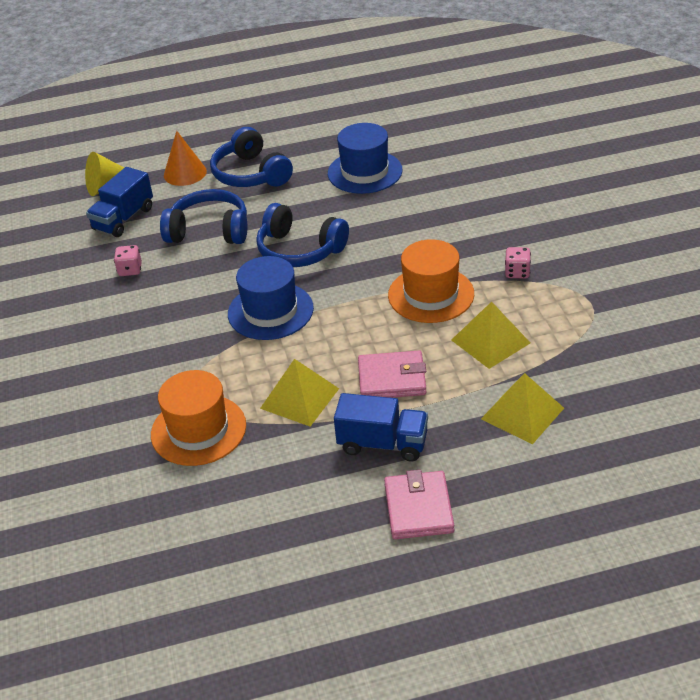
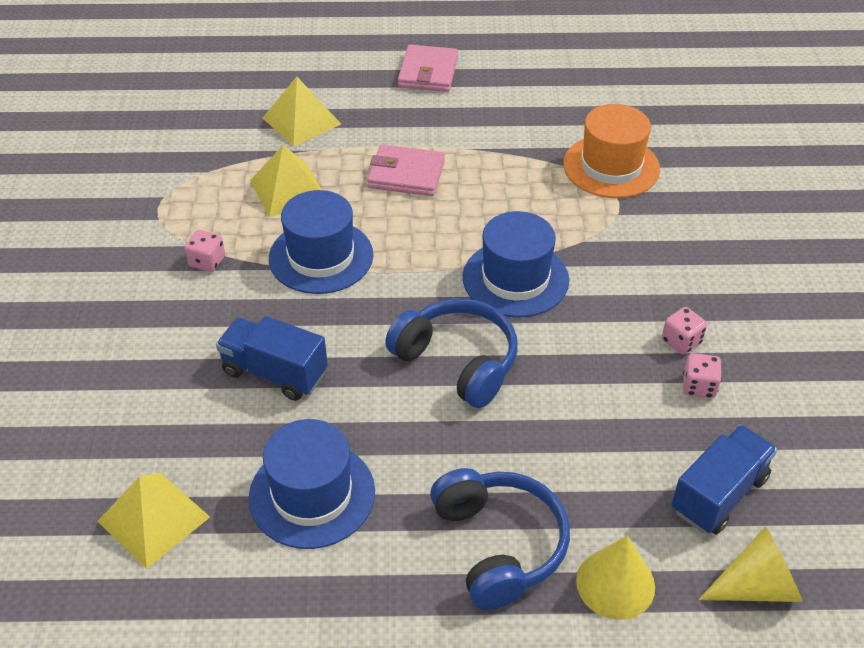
camera: 170 degrees left, 5 degrees up
blue headphones [160,189,247,244] -> none
orange cone [164,131,207,186] -> yellow cone [576,535,655,620]
yellow pyramid [260,359,339,426] -> yellow pyramid moved to [97,473,210,569]
blue truck [334,393,428,462] -> blue truck moved to [216,316,328,401]
orange hat [388,239,474,323] -> blue hat [269,190,373,294]
none -> pink dice [662,307,707,355]

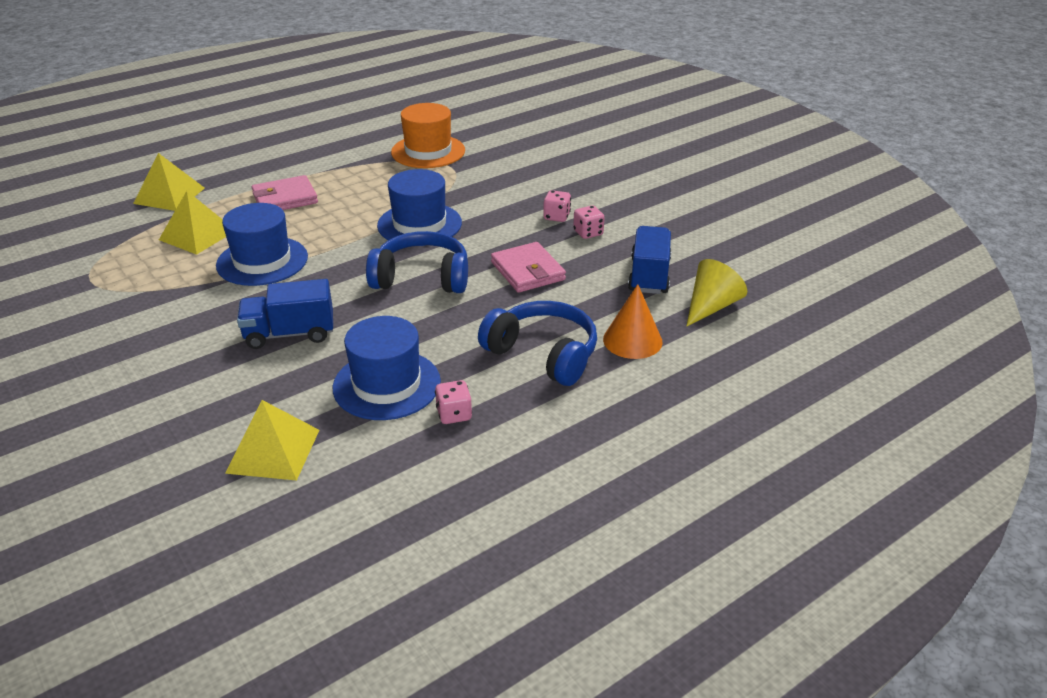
camera: 35 degrees left, 10 degrees down
pink dice [185,230,225,272] -> pink dice moved to [435,380,472,424]
pink wallet [398,45,458,92] -> pink wallet moved to [491,242,566,293]
yellow cone [576,535,655,620] -> orange cone [603,284,663,359]

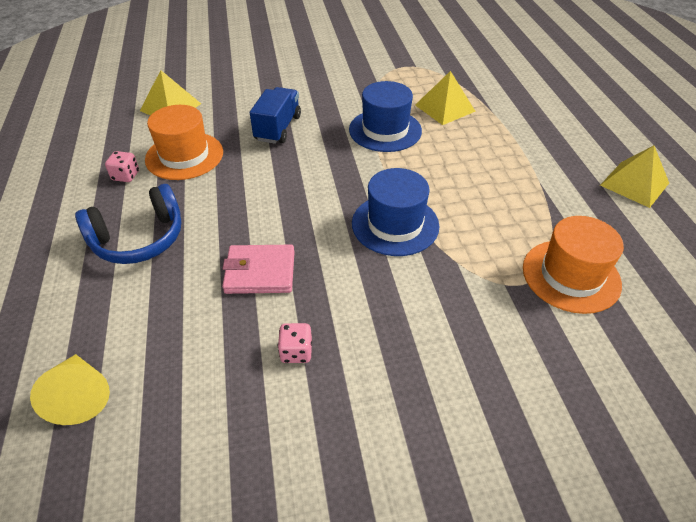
camera: 115 degrees right, 10 degrees up
yellow pyramid [133,153,205,211] -> yellow pyramid moved to [600,145,669,208]
pink wallet [252,175,318,210] -> none
blue hat [333,316,441,420] -> orange hat [145,105,223,180]
blue headphones [366,231,468,293] -> none
pink dice [543,190,571,222] -> none
orange cone [603,284,663,359] -> none
blue truck [628,226,671,294] -> none

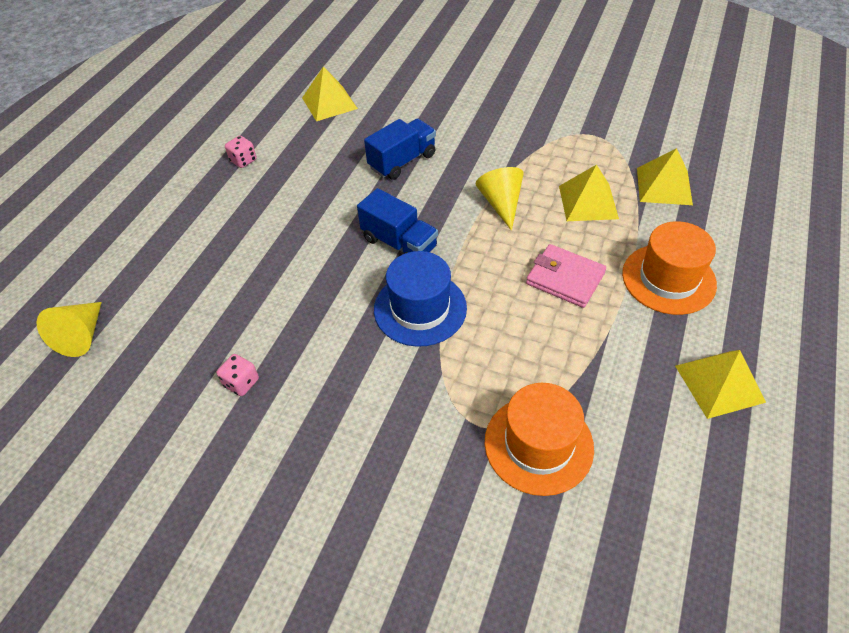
camera: 35 degrees right, 5 degrees up
blue headphones [75,184,181,264] -> none
orange hat [145,105,223,180] -> orange hat moved to [622,221,717,315]
pink wallet [222,245,294,294] -> pink wallet moved to [526,244,606,308]
blue hat [349,81,422,152] -> yellow cone [476,167,524,231]
none -> blue truck [357,188,438,254]
none -> yellow pyramid [637,148,693,205]

